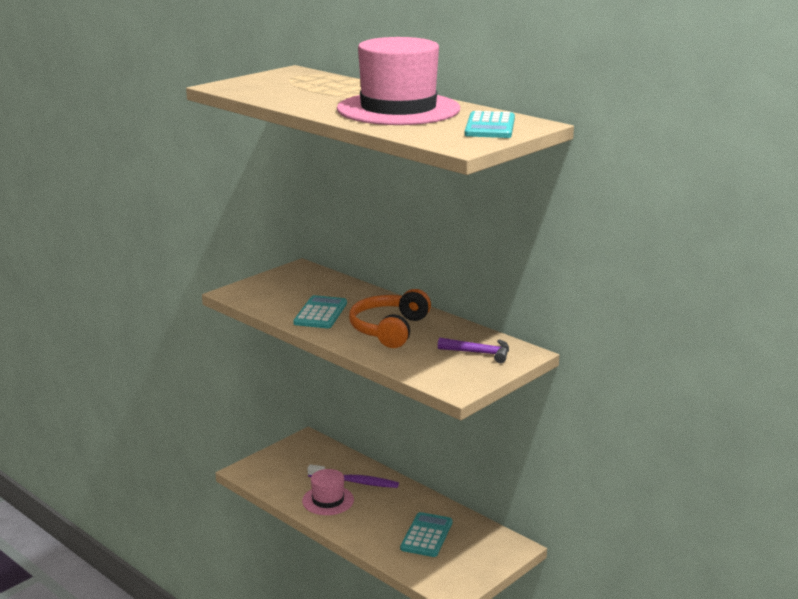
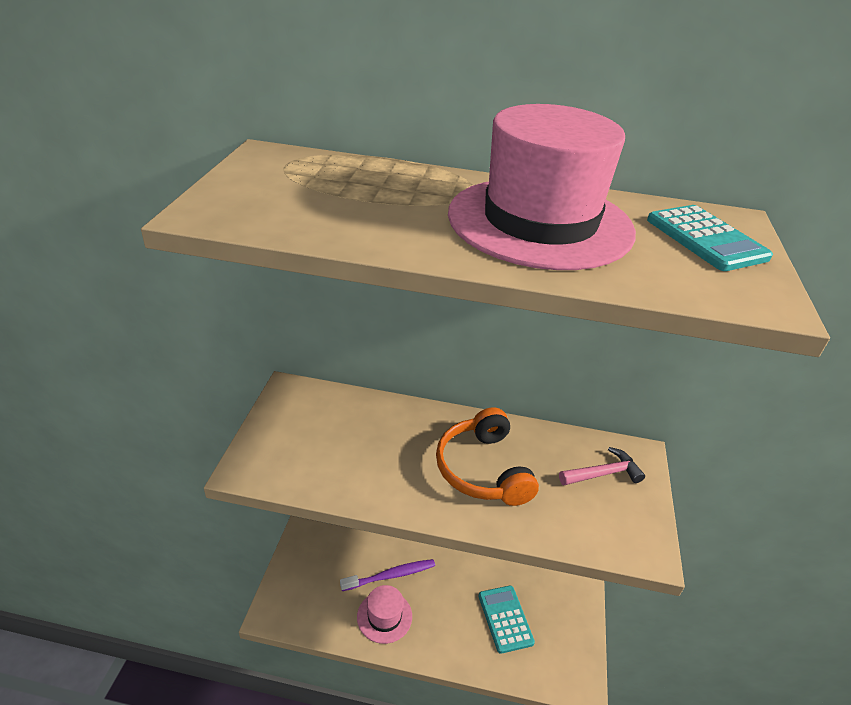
camera: 35 degrees left, 15 degrees up
turquoise calculator [293,295,347,328] -> none
purple hammer [438,337,509,363] -> pink hammer [559,447,645,485]

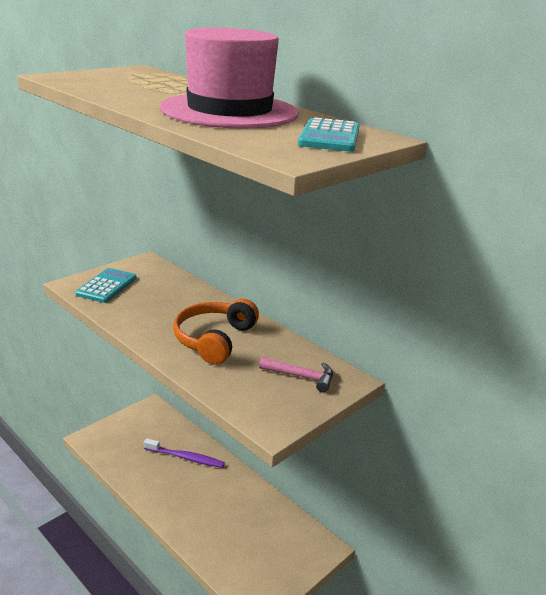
camera: 35 degrees right, 10 degrees down
pink hat [357,585,412,644] -> none
turquoise calculator [479,586,535,654] -> turquoise calculator moved to [75,268,137,303]

